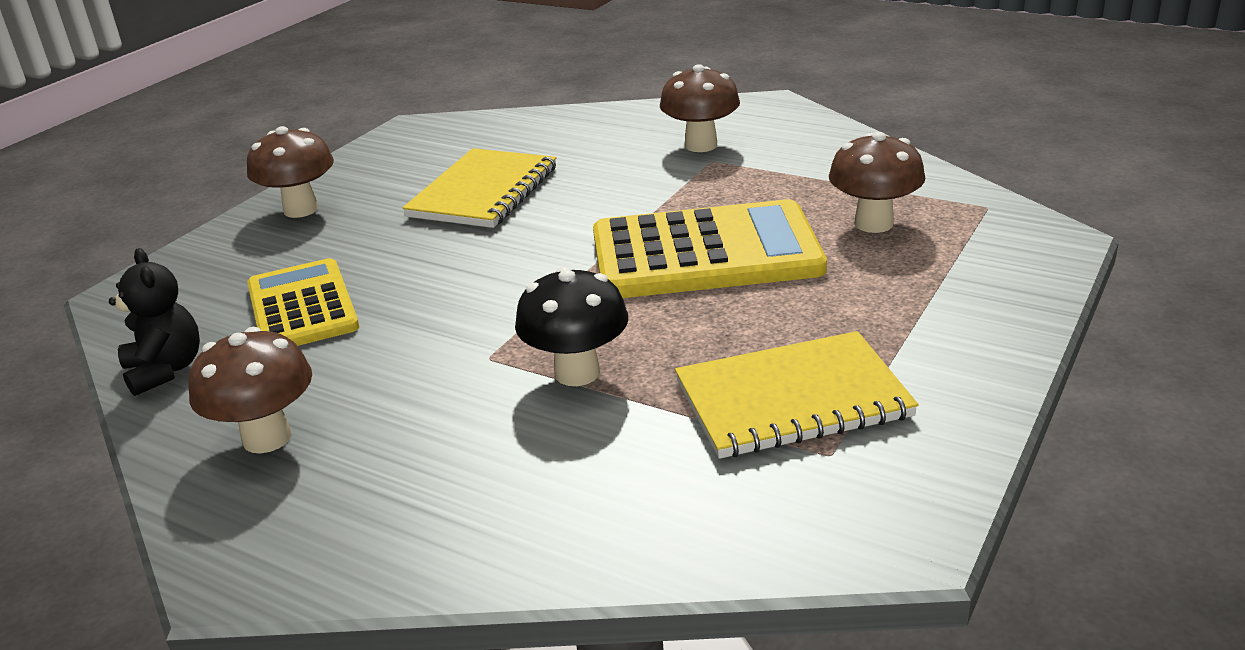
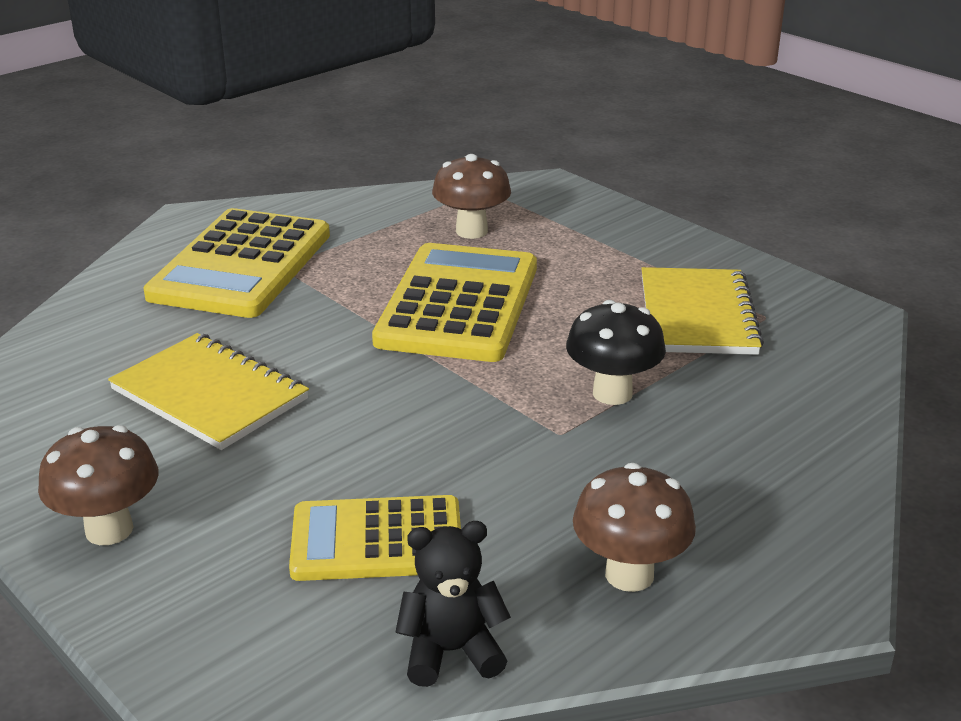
camera: 75 degrees left, 0 degrees up
brown mushroom [660,64,740,152] -> yellow calculator [143,208,330,318]

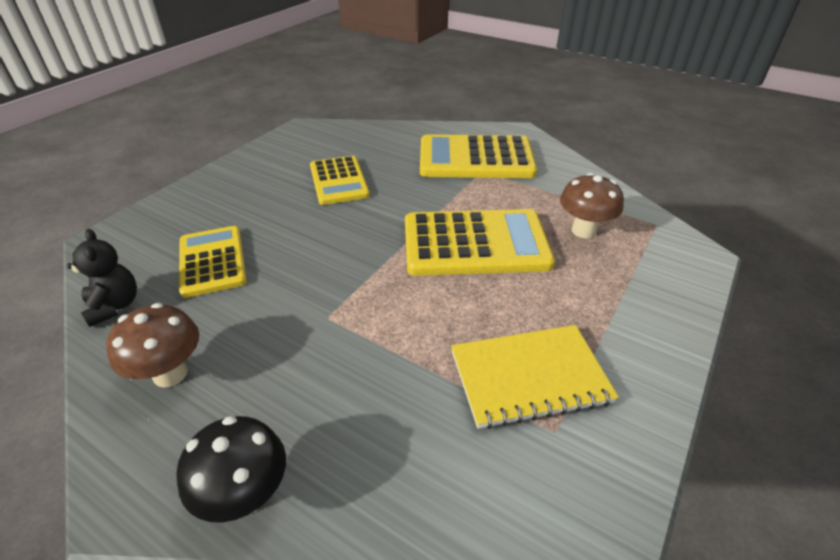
camera: 75 degrees right, 10 degrees up
brown mushroom [38,425,159,545] -> none
yellow notebook [108,333,309,450] -> yellow calculator [310,156,370,205]
black mushroom [566,300,666,405] -> black mushroom moved to [176,416,286,523]

